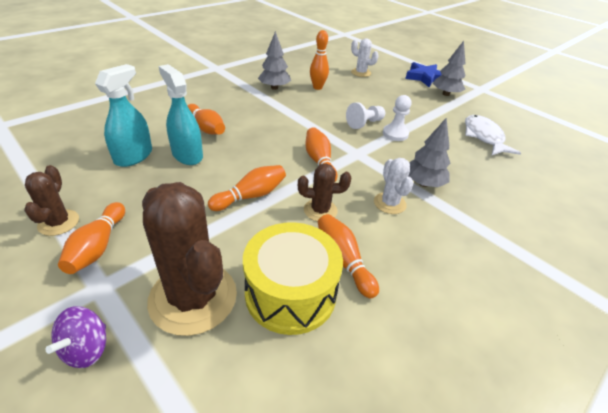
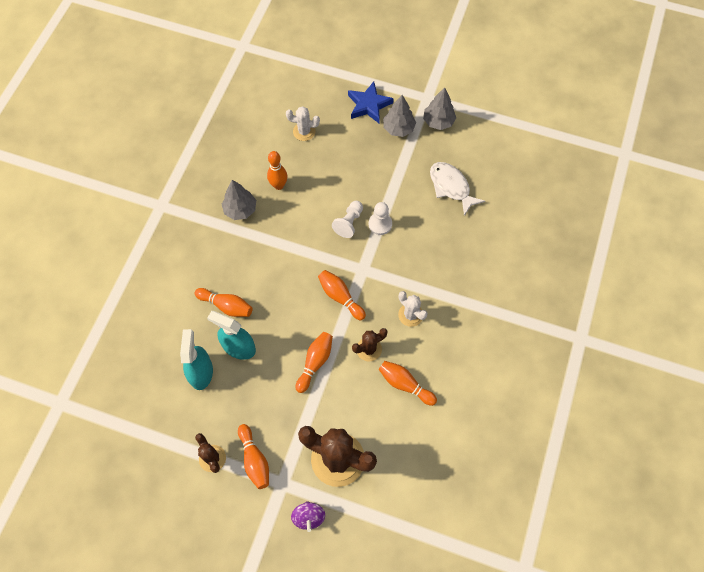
camera: 25 degrees left, 25 degrees up
yellow drum [243,222,343,335] -> none
grey tree [408,117,450,187] -> grey tree moved to [423,87,456,130]

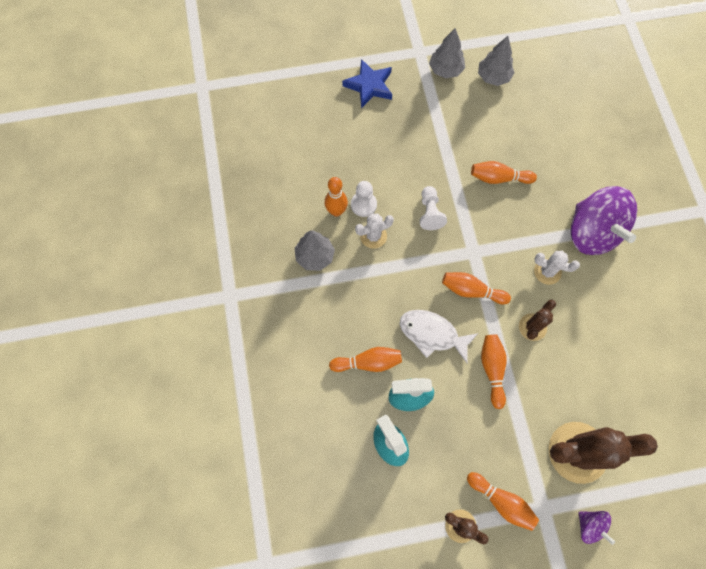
camera: 30 degrees left, 5 degrees up
white cactus [286,106,320,141] -> white cactus moved to [355,213,394,249]
white pawn [369,202,392,235] -> white pawn moved to [351,181,377,217]
orange bowling pin [378,361,437,406] -> orange bowling pin moved to [471,161,537,184]
grey tree [383,95,416,137] -> grey tree moved to [478,36,515,86]
white fish [430,162,485,216] -> white fish moved to [400,310,478,363]
none -> purple spinning top [571,186,637,255]

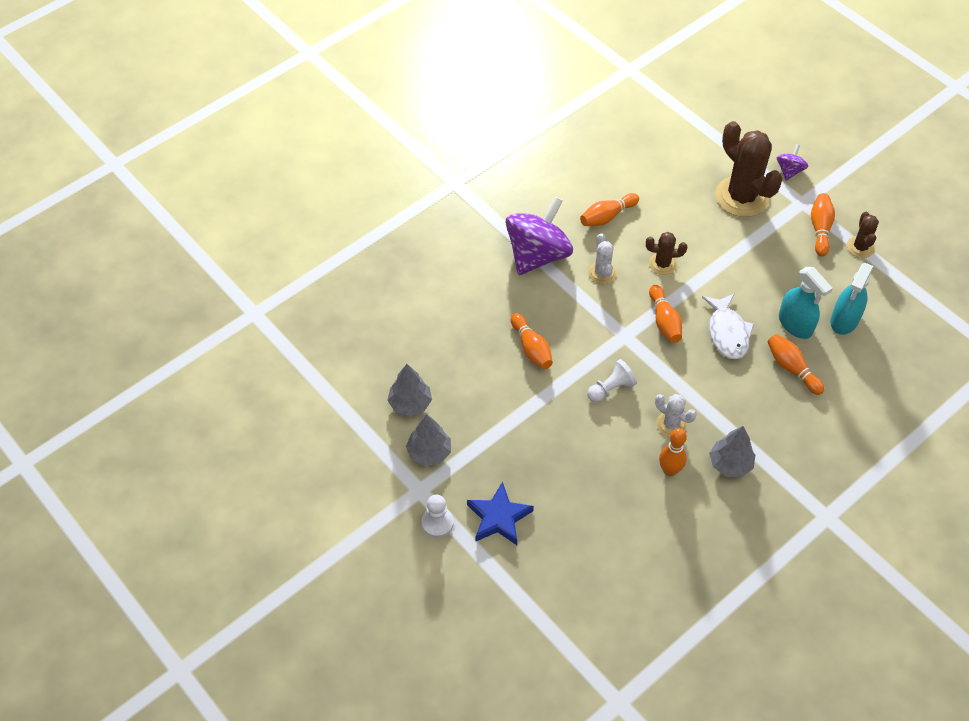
camera: 120 degrees left, 15 degrees down
white pawn [351,181,377,217] -> white pawn moved to [422,495,454,538]
orange bowling pin [481,335,507,409] -> orange bowling pin moved to [580,193,639,226]

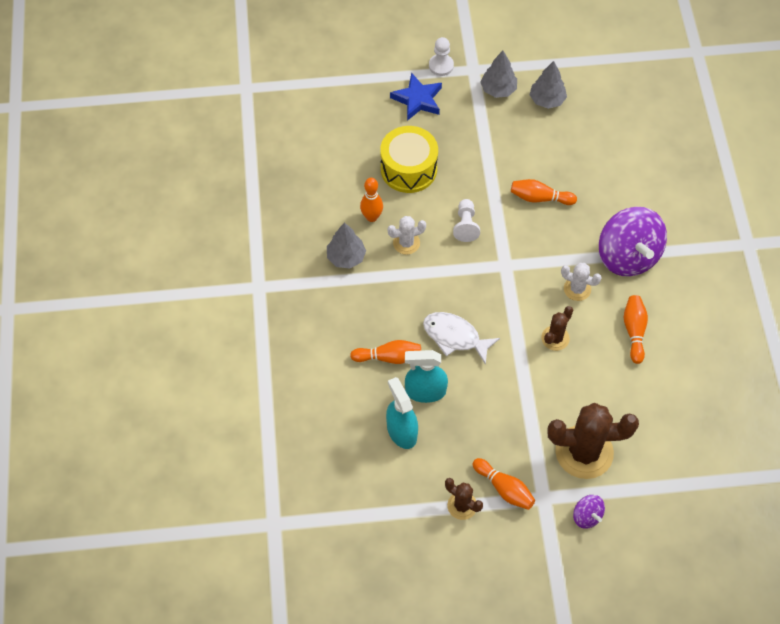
camera: 125 degrees right, 5 degrees up
orange bowling pin [649,285,682,343] -> none
none -> yellow drum [380,126,438,193]

